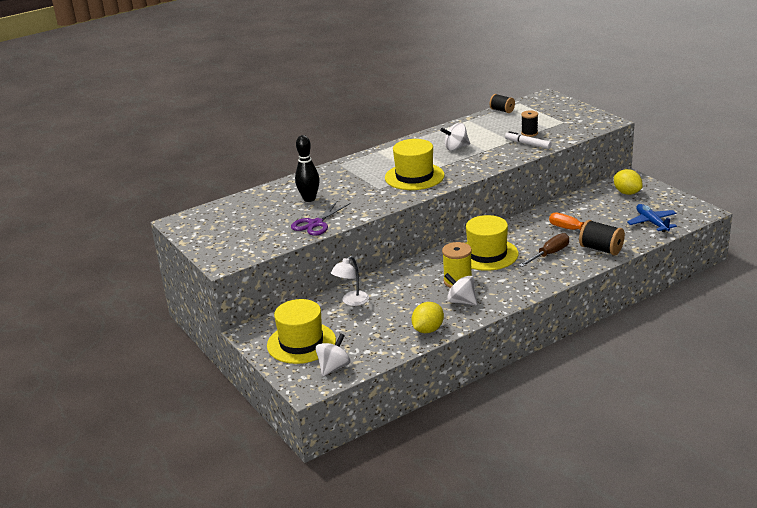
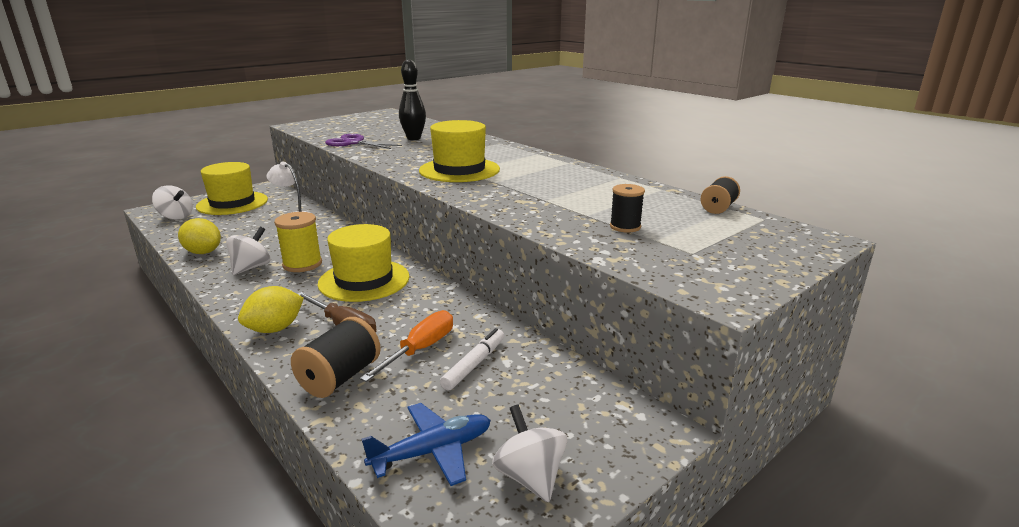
camera: 80 degrees right, 5 degrees down
white spinning top [440,123,470,151] -> white spinning top moved to [492,405,567,502]
white marker [505,131,552,149] -> white marker moved to [440,328,504,391]
yellow lemon [614,169,643,195] -> yellow lemon moved to [238,286,304,333]

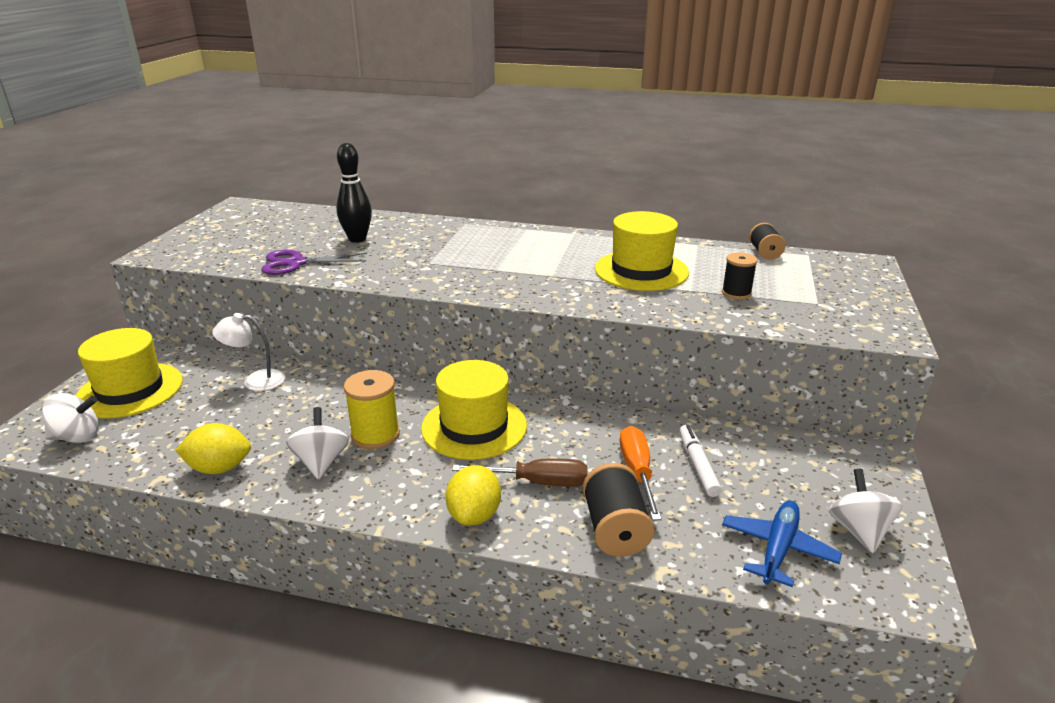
camera: 35 degrees left, 5 degrees up
yellow hat [419,120,500,182] -> yellow hat moved to [595,211,689,291]
white spinning top [492,405,567,502] -> white spinning top turned 60 degrees clockwise [829,469,902,553]

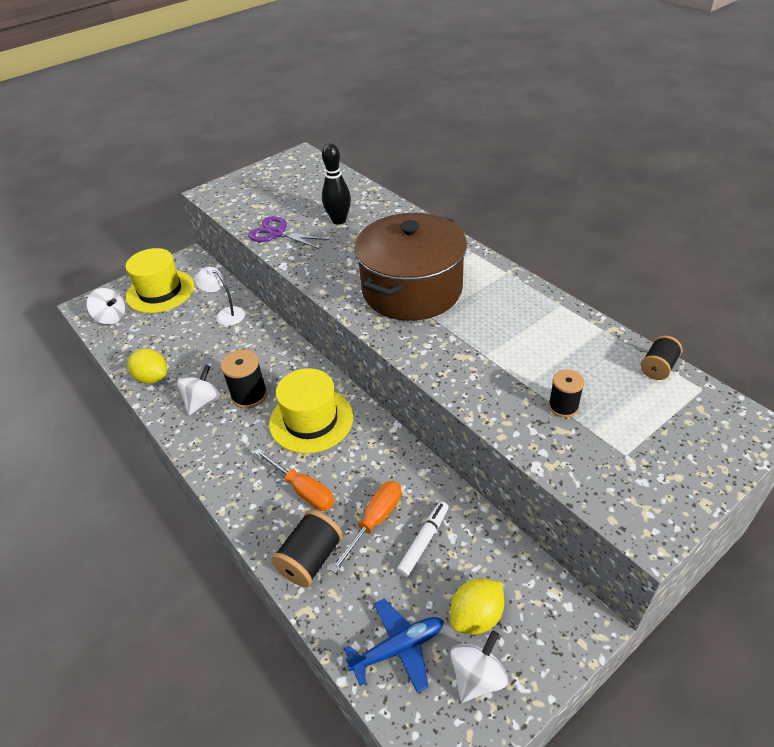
camera: 40 degrees right, 15 degrees up
yellow spool [344,370,400,449] -> black spool [221,350,267,409]
yellow lemon [446,465,501,526] -> yellow lemon moved to [450,579,504,634]
brown screwdriver [452,459,588,487] -> orange screwdriver [254,449,334,511]
yellow hat [595,211,689,291] -> none
none -> brown pot [354,213,467,321]

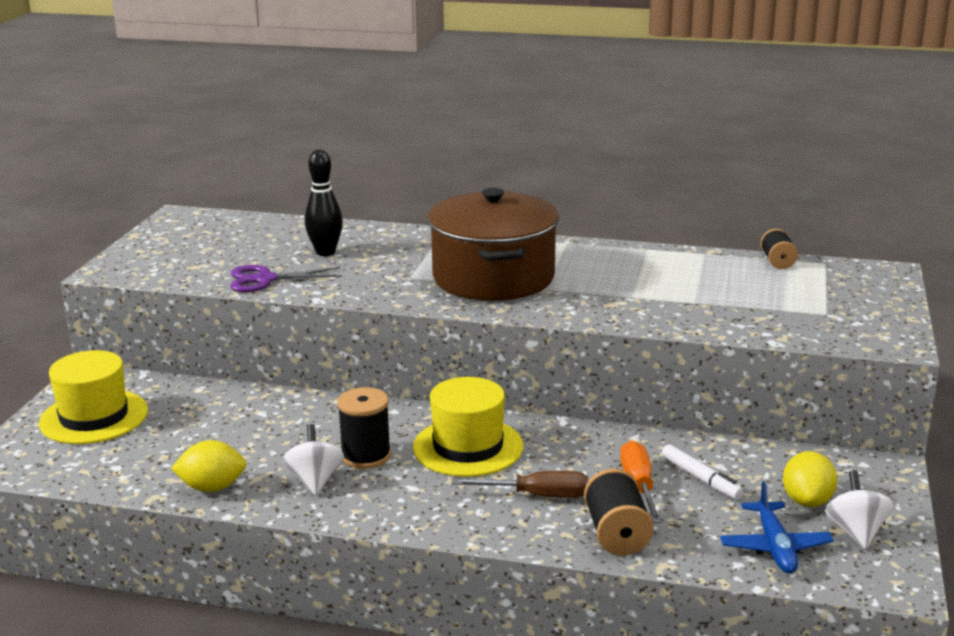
camera: 40 degrees left, 20 degrees down
white spinning top [87,288,125,325] -> none
white lamp [195,267,245,326] -> none
orange screwdriver [254,449,334,511] -> brown screwdriver [452,471,588,498]
blue plane [344,599,444,693] -> blue plane turned 150 degrees clockwise [720,482,834,573]
white marker [397,501,449,577] -> white marker turned 150 degrees clockwise [662,444,744,500]
black spool [548,369,585,418] -> none

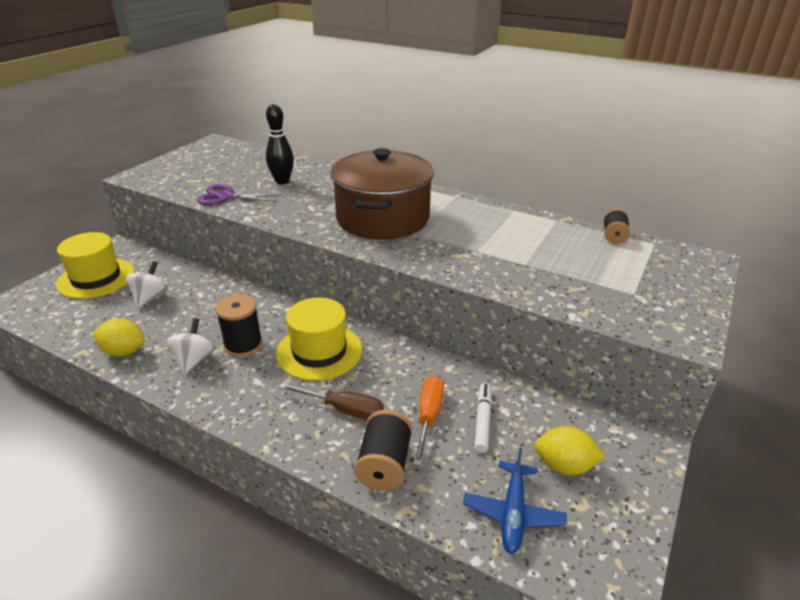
camera: 15 degrees right, 10 degrees up
white marker [662,444,744,500] -> white marker turned 150 degrees counterclockwise [474,383,492,453]
yellow lemon [783,451,837,507] -> yellow lemon turned 75 degrees clockwise [535,426,605,475]
white spinning top [825,470,893,549] -> white spinning top moved to [126,261,168,308]

